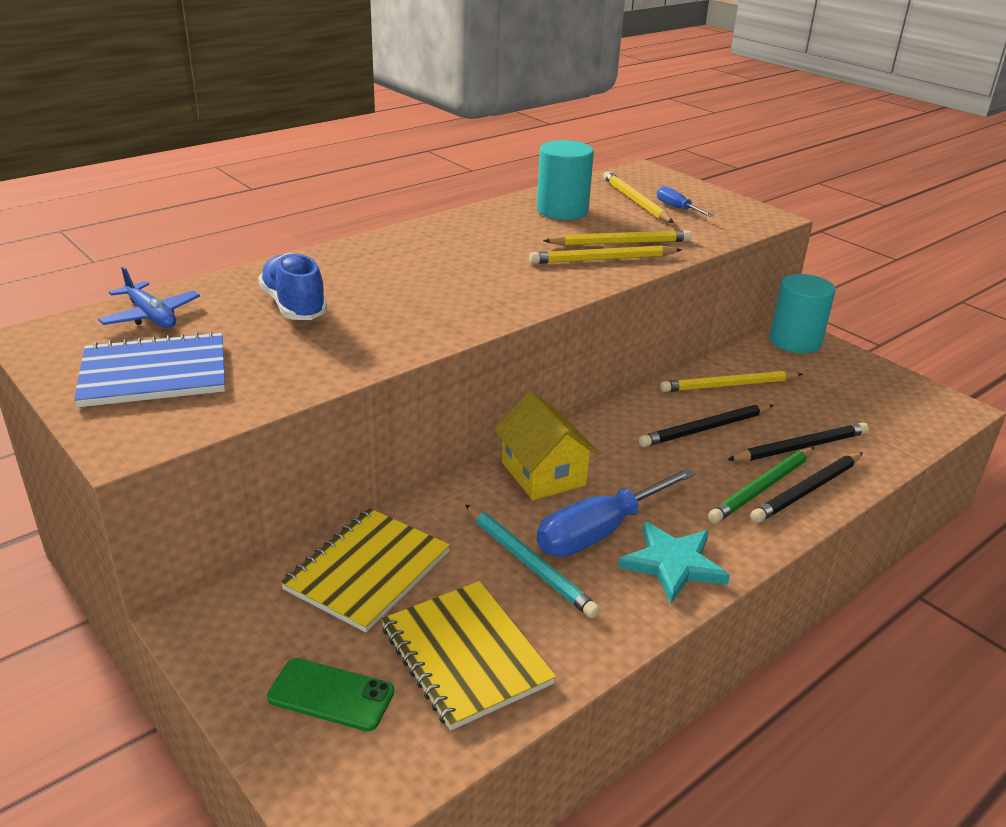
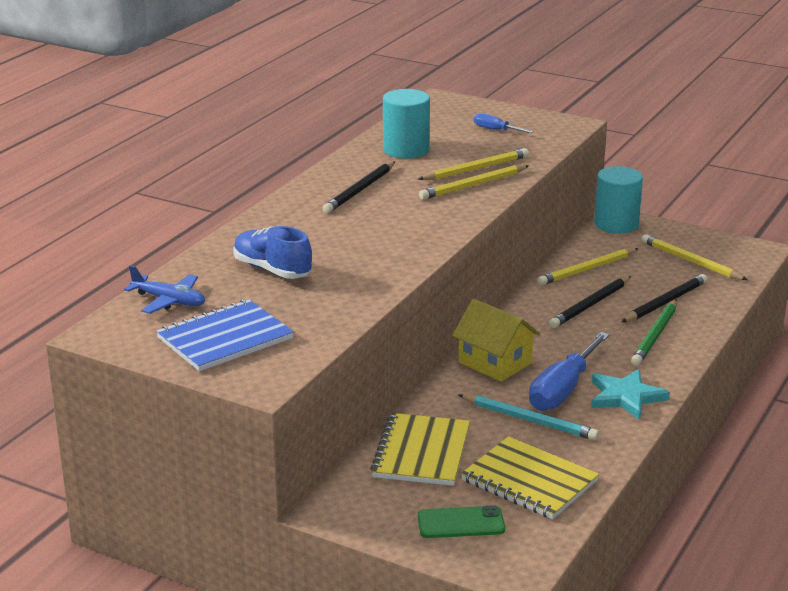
camera: 20 degrees left, 5 degrees down
yellow pencil [603,171,674,223] -> yellow pencil moved to [642,235,748,280]
black pencil [750,452,863,523] -> black pencil moved to [322,161,395,213]

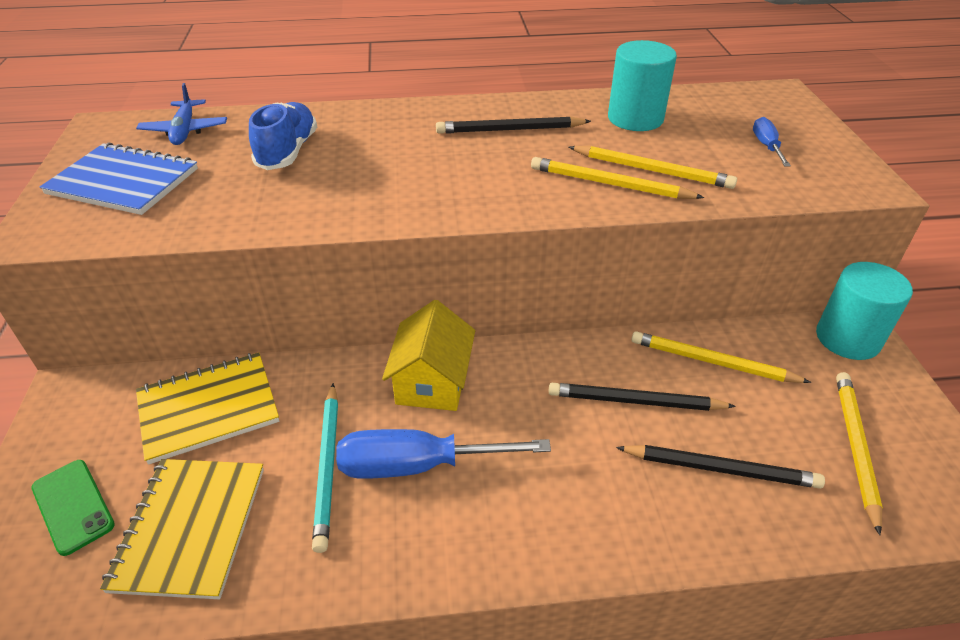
camera: 55 degrees right, 15 degrees up
turquoise star [591,369,670,420] -> none
green pencil [631,299,677,366] -> none

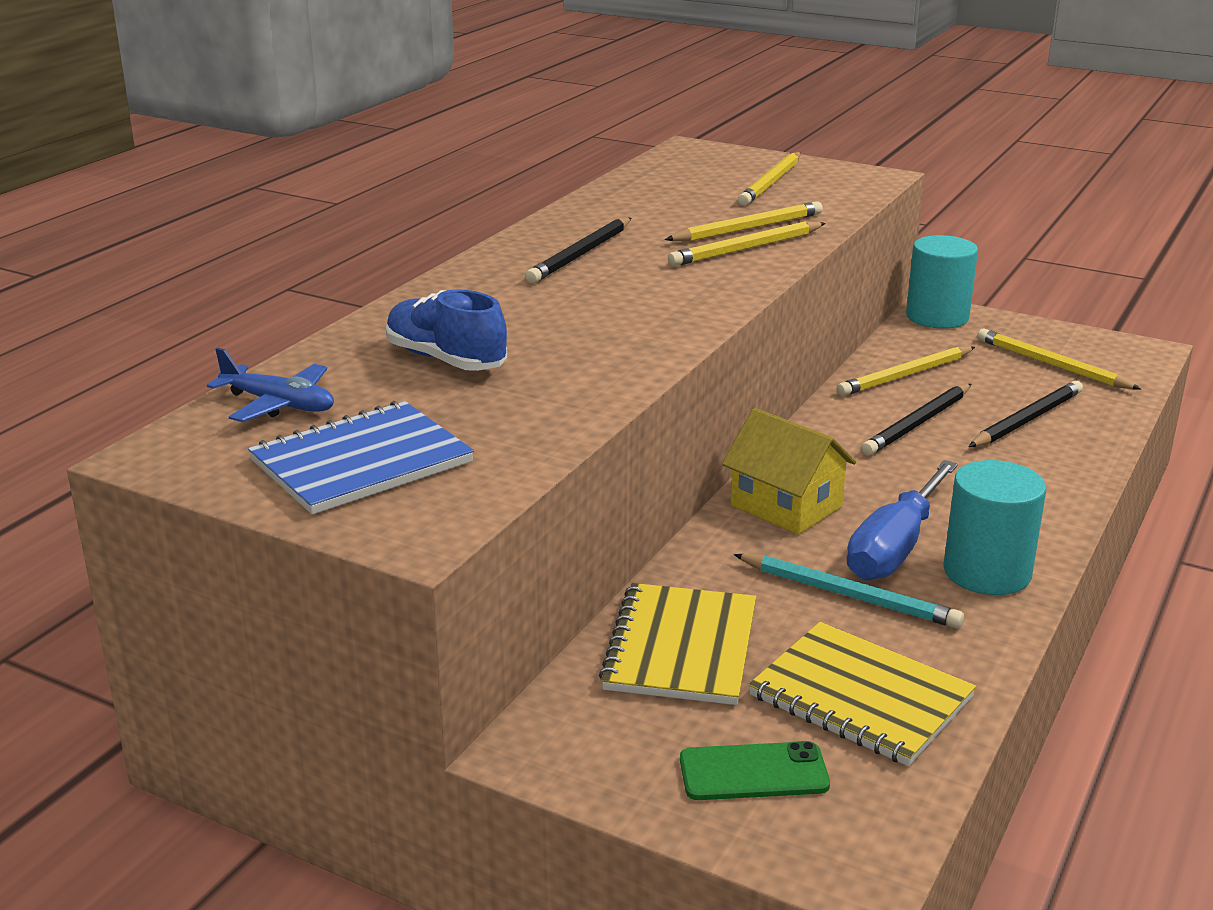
camera: 55 degrees left, 15 degrees down
turquoise cylinder [608,40,677,131] -> turquoise cylinder moved to [943,460,1046,595]
blue screwdriver [753,117,791,167] -> yellow pencil [738,152,801,206]

